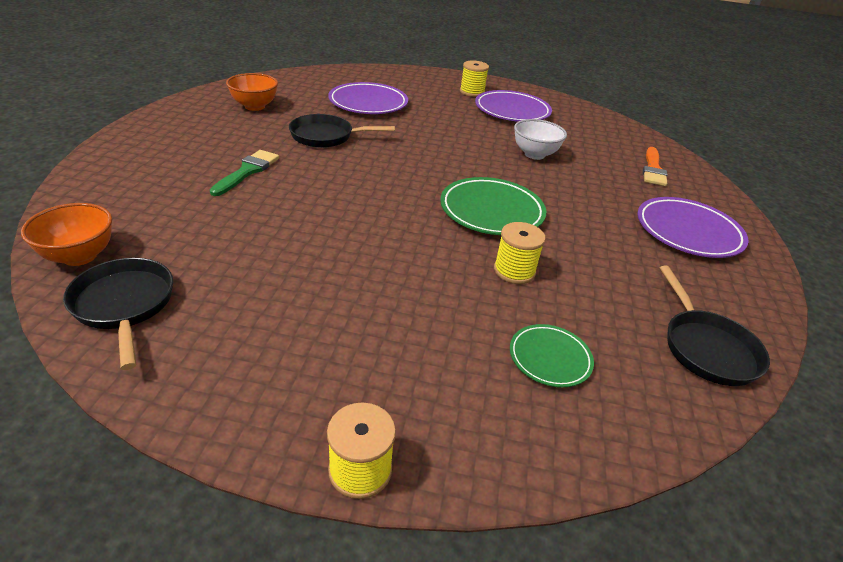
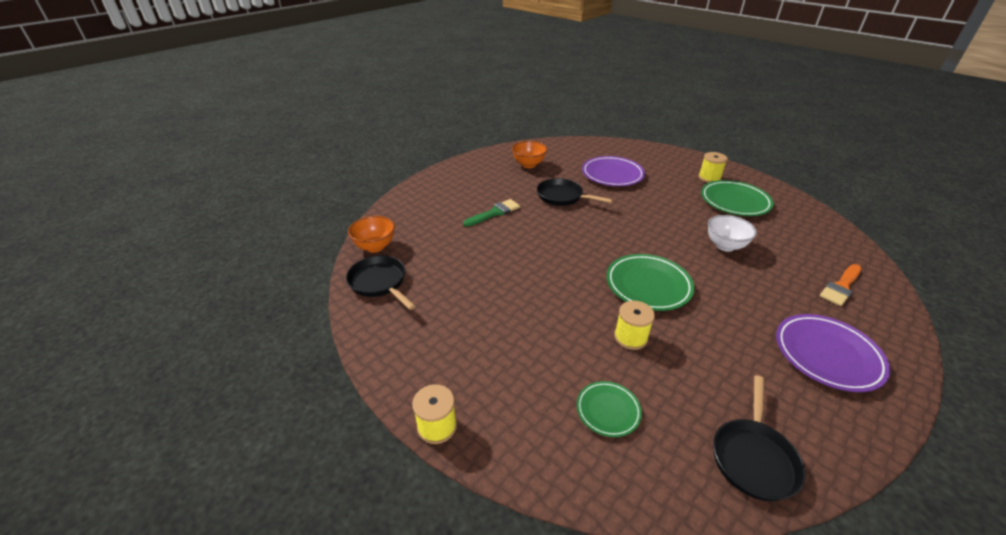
camera: 35 degrees right, 0 degrees up
black pan [63,258,173,370] -> black pan turned 45 degrees counterclockwise [346,255,416,310]
purple plate [475,90,552,122] -> green plate [701,180,774,216]

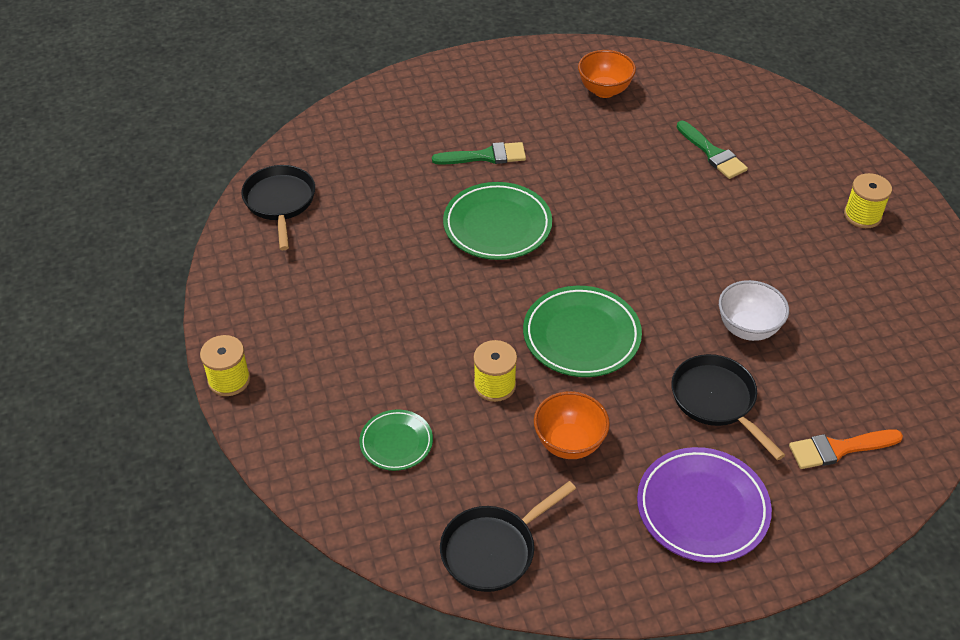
camera: 30 degrees right, 10 degrees up
orange bowl [348,216,395,253] -> orange bowl moved to [534,391,610,459]
black pan [537,178,613,206] -> black pan moved to [671,354,785,460]
purple plate [582,156,645,186] -> green brush [677,121,748,179]
green plate [701,180,774,216] -> green plate moved to [443,182,552,260]

